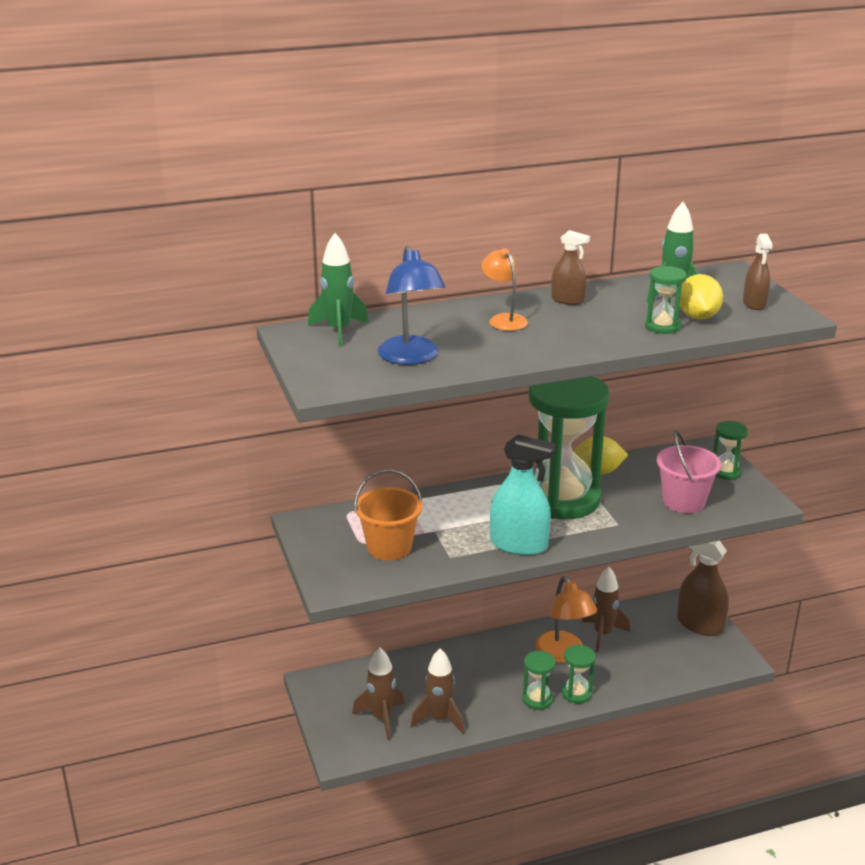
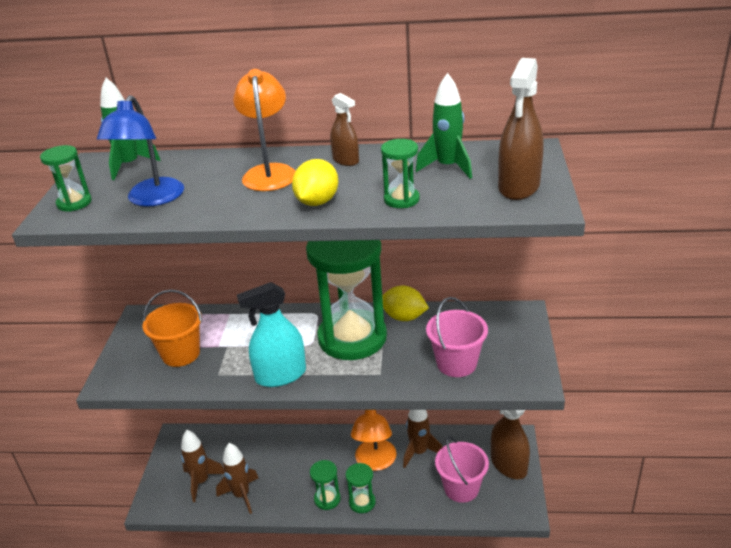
camera: 25 degrees right, 5 degrees up
orange lamp [481,248,528,331] -> orange lamp [233,69,295,191], size x1.51
turquoise spray bottle [490,435,555,555] -> turquoise spray bottle turned 120 degrees clockwise [237,282,306,387]
yellow lemon [680,274,723,320] -> yellow lemon moved to [292,159,338,206]
green hourglass [713,421,748,480] -> green hourglass moved to [40,145,92,212]
brown spray bottle [743,234,773,310] -> brown spray bottle [498,58,544,200], size x1.71
none -> pink bucket [435,436,489,503]

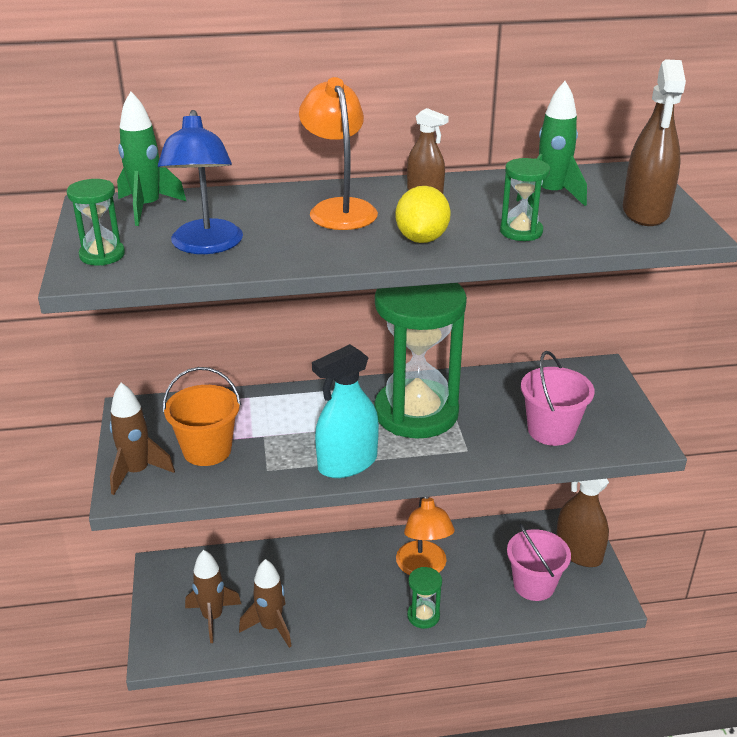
camera: 15 degrees left, 0 degrees up
green hourglass [310,460,341,510] -> none
yellow lemon [382,286,429,321] -> none
brown rocket [403,410,443,468] -> brown rocket moved to [110,383,175,495]

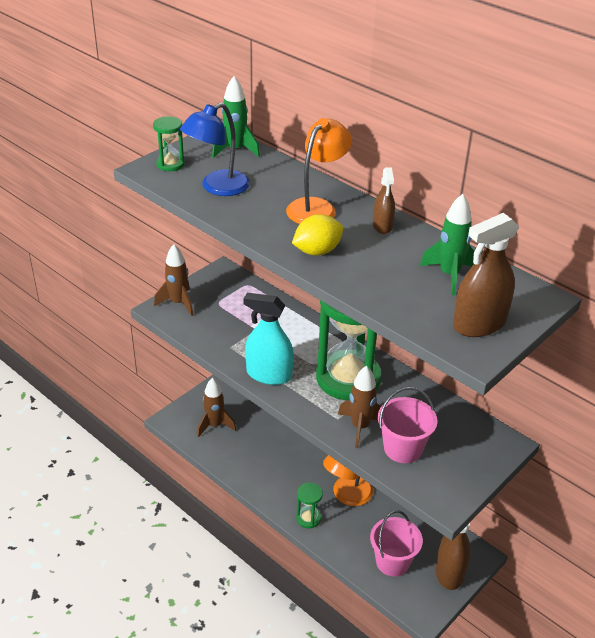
camera: 50 degrees right, 5 degrees up
orange bucket [163,367,241,466] -> none
brown rocket [239,559,291,648] -> brown rocket moved to [338,366,381,448]
green hourglass [500,158,550,241] -> none

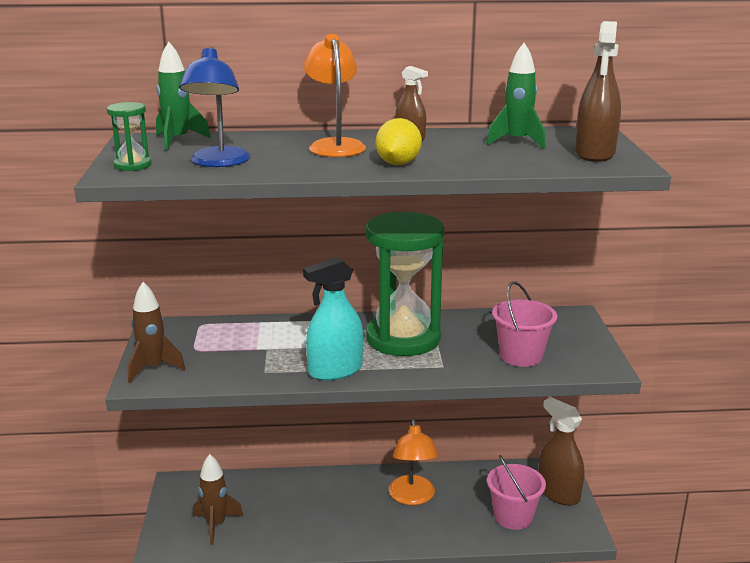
camera: 45 degrees left, 15 degrees down
green hourglass [296,483,323,528] -> none
brown rocket [338,366,381,448] -> none

